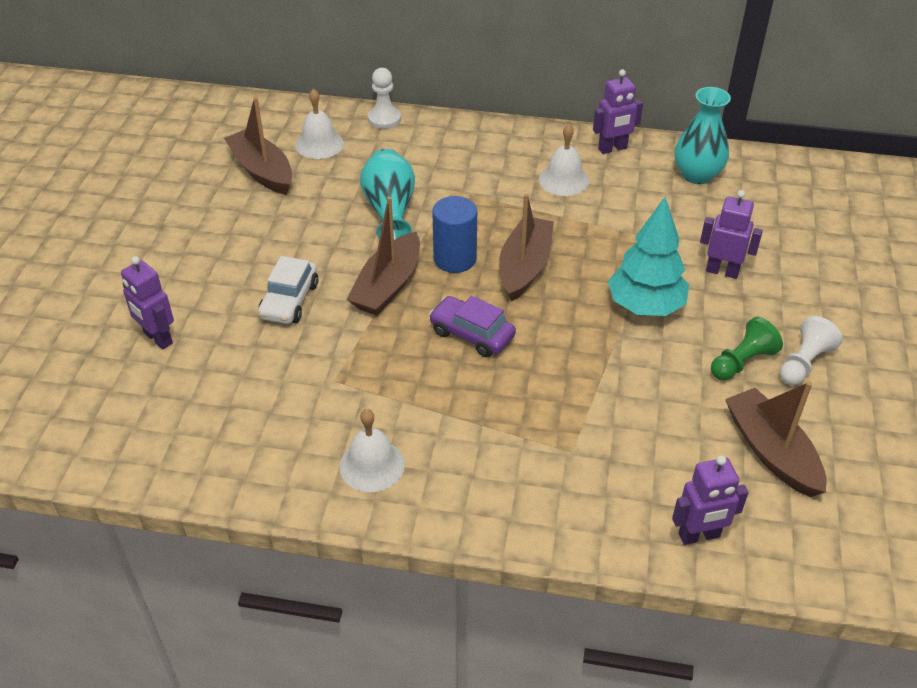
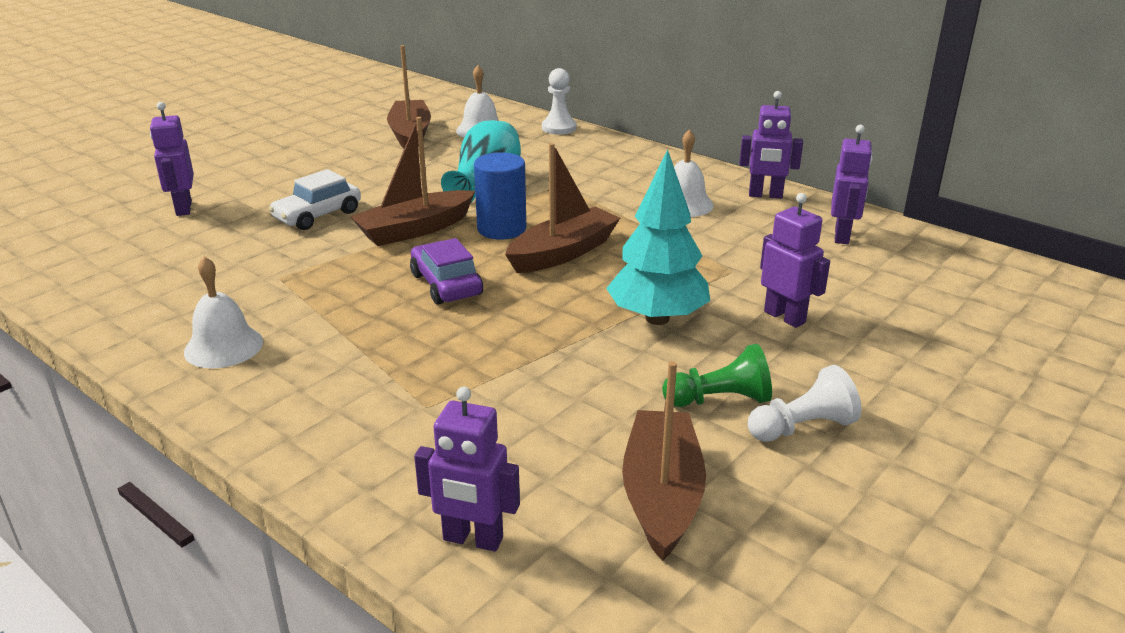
camera: 30 degrees right, 15 degrees down
turquoise vase [675,87,731,184] -> purple robot [831,125,873,244]

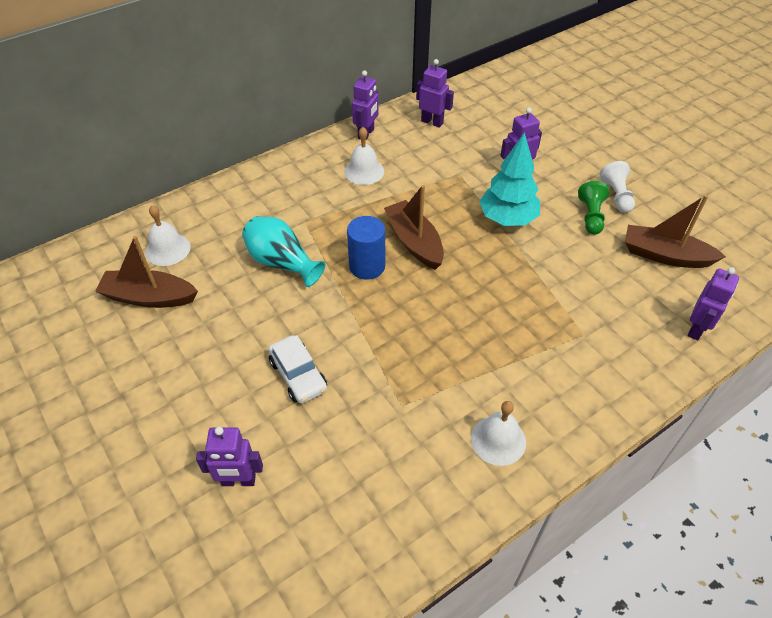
camera: 75 degrees left, 20 degrees up
brown boat [350,117,475,246] -> none
purple car [410,238,483,305] -> none
white pawn [542,68,577,135] -> none

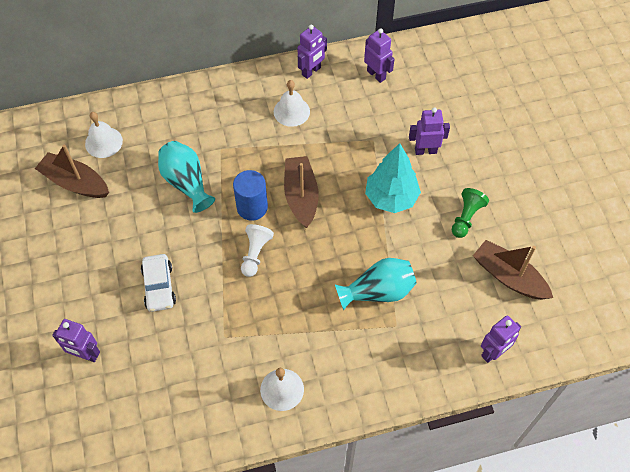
camera: 20 degrees right, 10 degrees up
white pawn [599,161,635,213] -> white pawn moved to [241,224,274,277]
none -> turquoise vase [335,258,417,310]

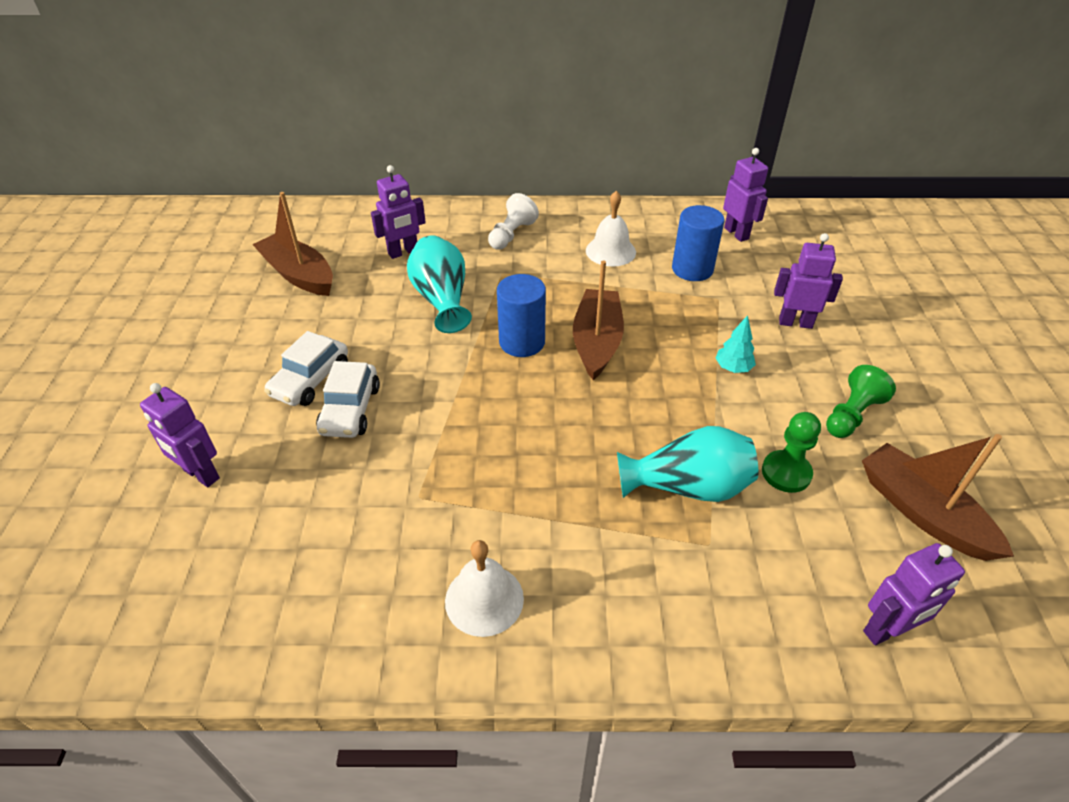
camera: 15 degrees right, 15 degrees down
white bell [85,112,123,158] -> none
white pawn [241,224,274,277] -> white pawn moved to [488,193,539,250]
purple robot [298,25,327,79] -> purple robot moved to [371,165,426,259]
turquoise tree [365,143,421,213] -> turquoise tree [715,315,756,373], size x0.46
none -> white car [264,331,348,406]
none -> blue cylinder [672,205,724,281]
none -> green pawn [762,412,821,493]

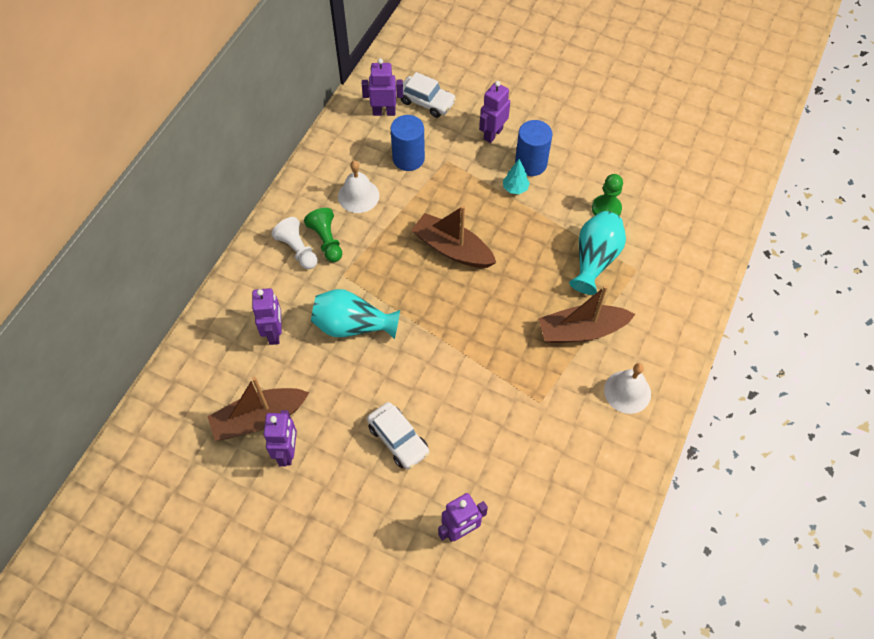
camera: 65 degrees left, 15 degrees up
white car [316,361,380,438] -> white car moved to [400,72,456,118]
blue cylinder [497,274,546,357] -> blue cylinder moved to [515,120,552,176]
green pawn [826,365,896,438] -> green pawn moved to [304,208,342,262]
brown boat [862,434,1014,561] -> brown boat moved to [538,285,635,343]
purple robot [863,543,965,645] -> purple robot moved to [264,410,297,467]

